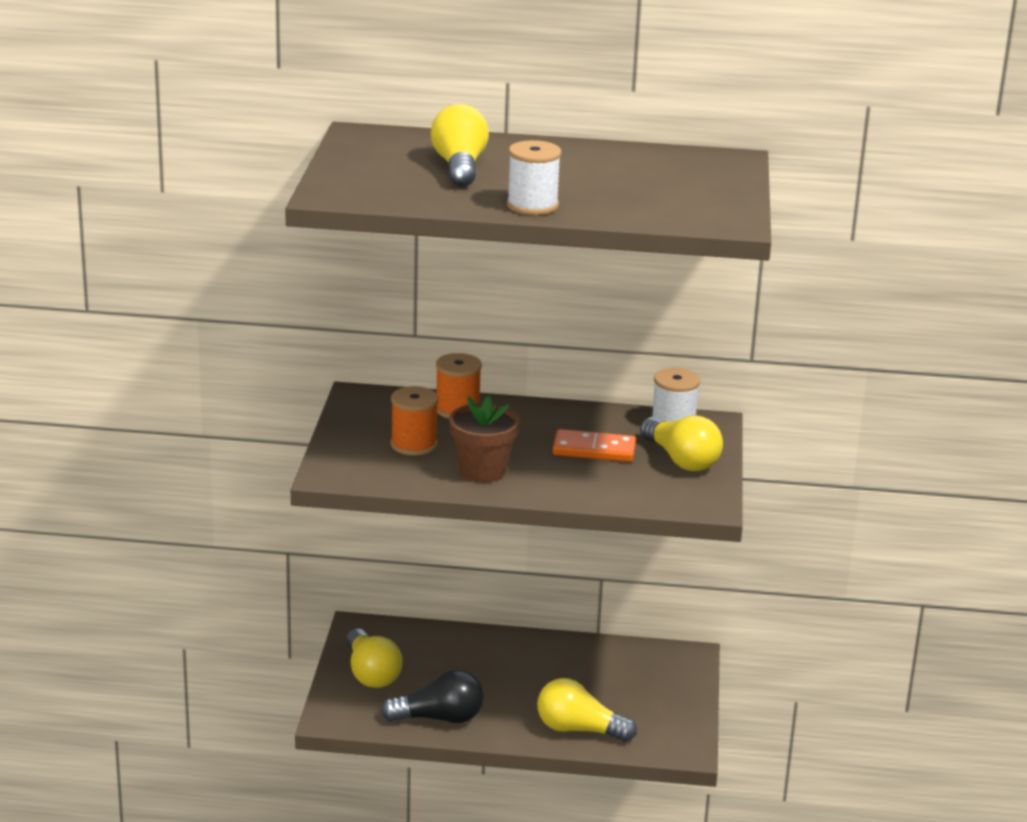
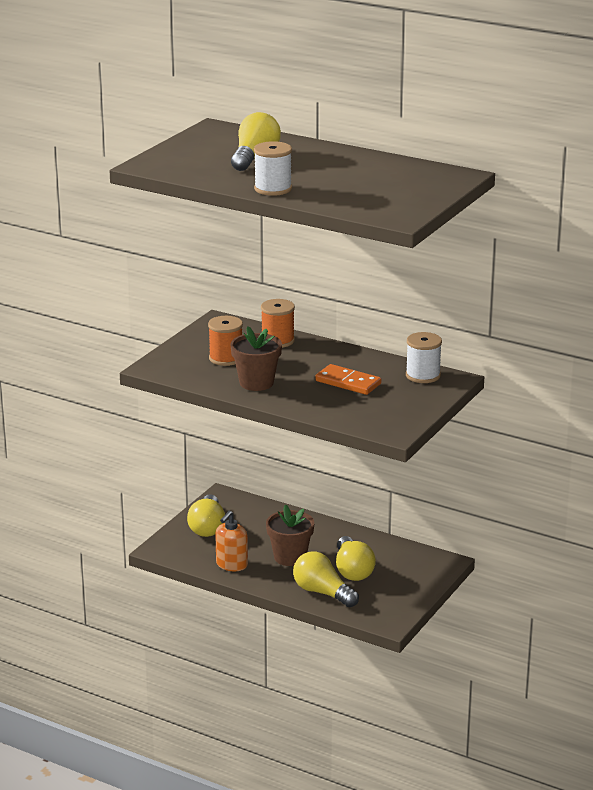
camera: 25 degrees right, 0 degrees up
black light bulb [381,670,484,723] -> orange soap dispenser [215,511,248,571]
yellow light bulb [640,416,723,471] -> yellow light bulb moved to [336,536,376,581]
none -> brown flower pot [266,504,314,566]

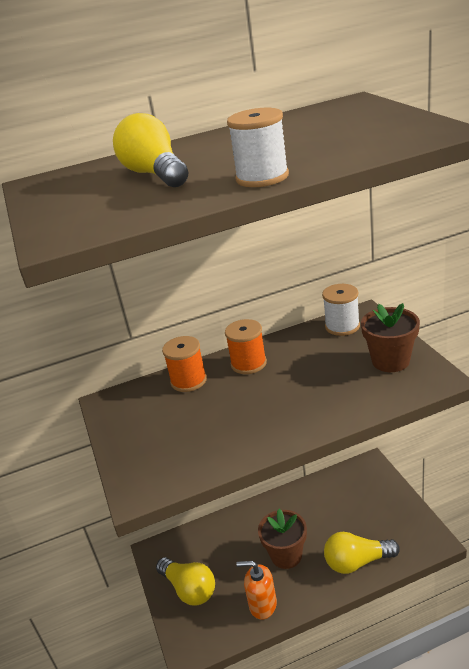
camera: 45 degrees left, 5 degrees up
orange spool [208,316,243,366] -> orange spool moved to [225,319,267,374]
orange soap dispenser [215,511,248,571] -> orange soap dispenser turned 120 degrees clockwise [236,561,277,620]
brown flower pot [230,326,282,391] -> brown flower pot moved to [361,303,420,372]
orange domino [316,364,381,395] -> none
yellow light bulb [336,536,376,581] -> none

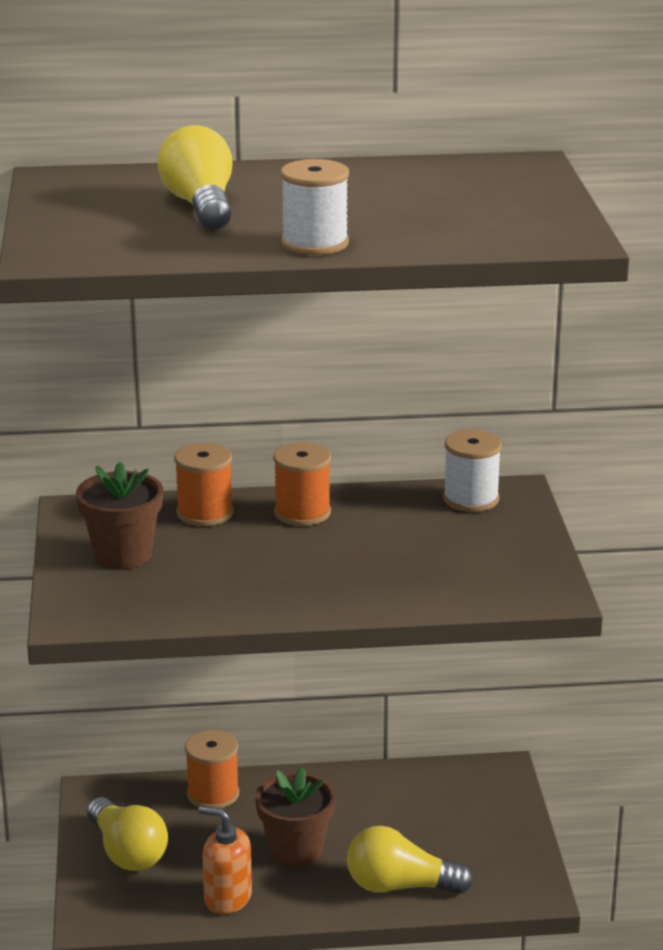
camera: 10 degrees right, 5 degrees down
brown flower pot [361,303,420,372] -> brown flower pot moved to [76,462,163,569]
none -> orange spool [185,730,239,809]

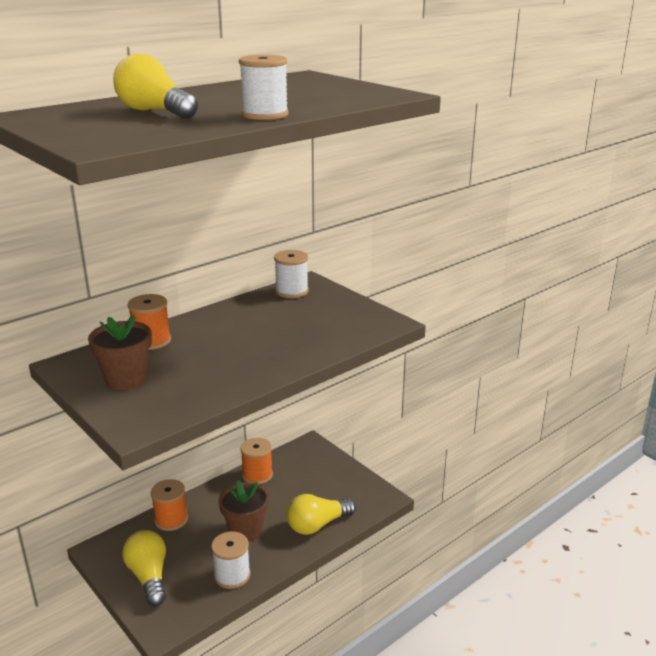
camera: 35 degrees left, 0 degrees up
yellow light bulb [87,797,168,871] -> yellow light bulb turned 135 degrees counterclockwise [122,530,166,606]
orange soap dispenser [198,806,252,914] -> white spool [211,532,251,589]
orange spool [273,442,331,526] -> orange spool moved to [240,438,273,485]

